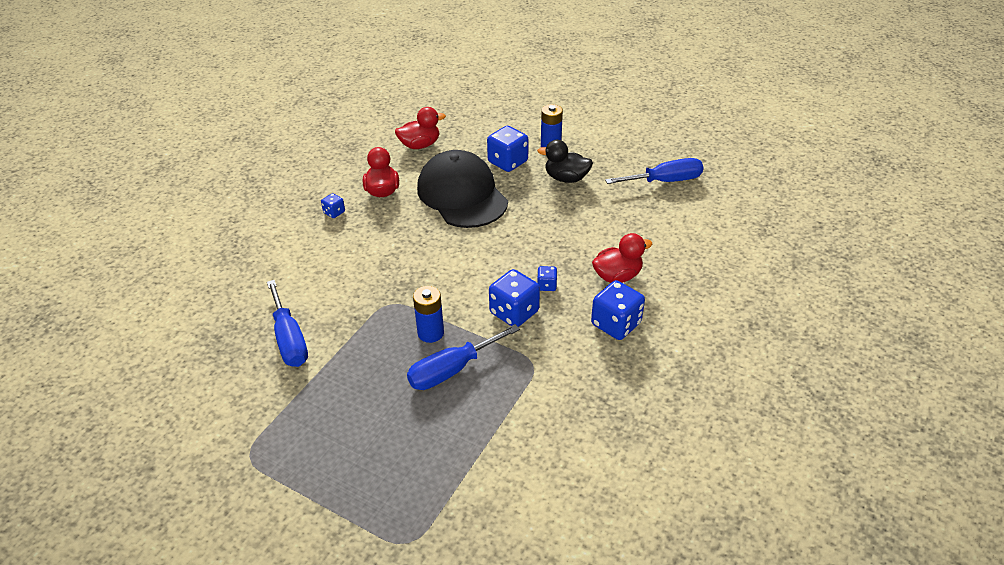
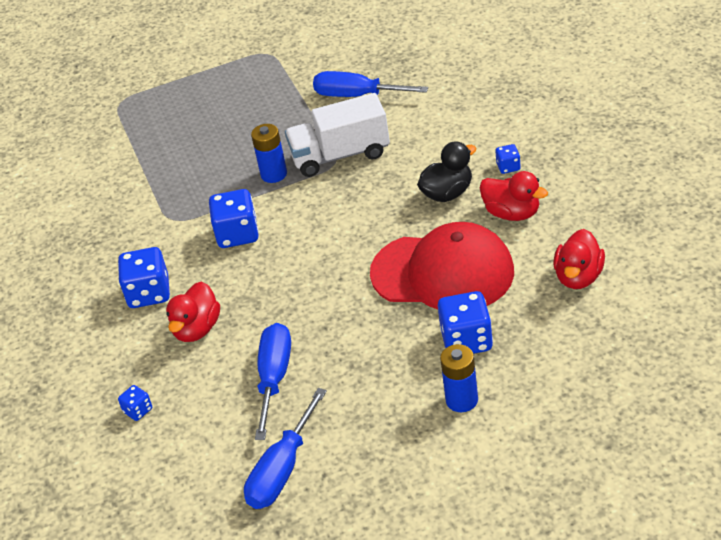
camera: 135 degrees right, 0 degrees up
blue screwdriver [407,324,520,390] -> blue screwdriver moved to [255,323,291,440]
black cap [417,150,508,228] -> red cap [370,222,514,309]
black duck [537,140,593,183] -> black duck moved to [417,141,477,202]
blue dice [537,266,557,291] -> blue dice moved to [118,385,152,421]
none -> white truck [285,93,390,177]

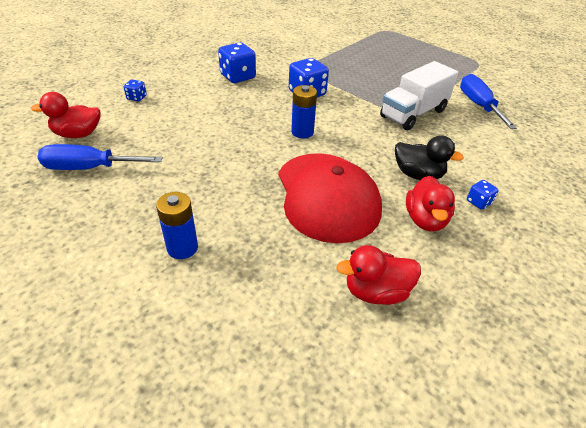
camera: 55 degrees right, 0 degrees up
red duck [166,281,220,342] -> red duck moved to [31,92,100,138]
blue battery [251,124,287,183] -> blue battery moved to [291,85,317,138]
blue screwdriver [255,323,291,440] -> none
white truck [285,93,390,177] -> white truck turned 90 degrees counterclockwise [380,61,458,130]
blue dice [438,291,493,354] -> none

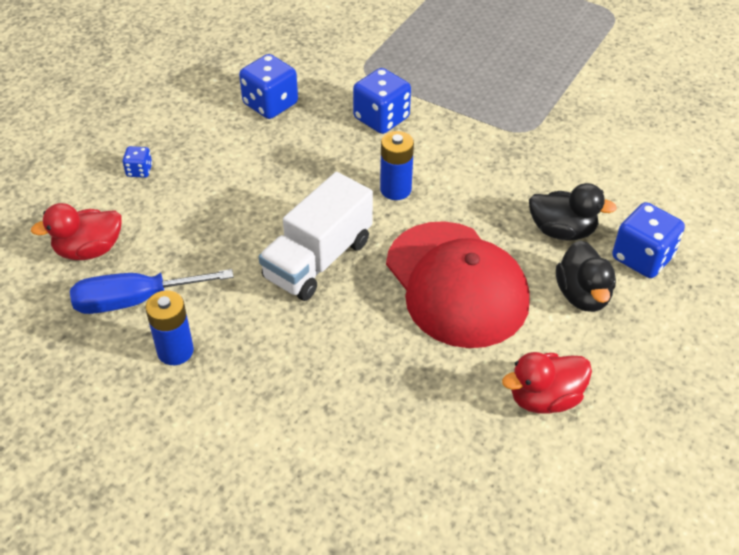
camera: 10 degrees left, 5 degrees up
blue battery [156,192,198,259] -> blue battery moved to [145,290,194,365]
white truck [380,61,458,130] -> white truck moved to [259,172,373,301]
red duck [406,176,455,231] -> black duck [556,240,616,312]
blue screwdriver [460,74,517,129] -> none
blue dice [467,180,499,210] -> blue dice [612,202,685,278], size x1.97

